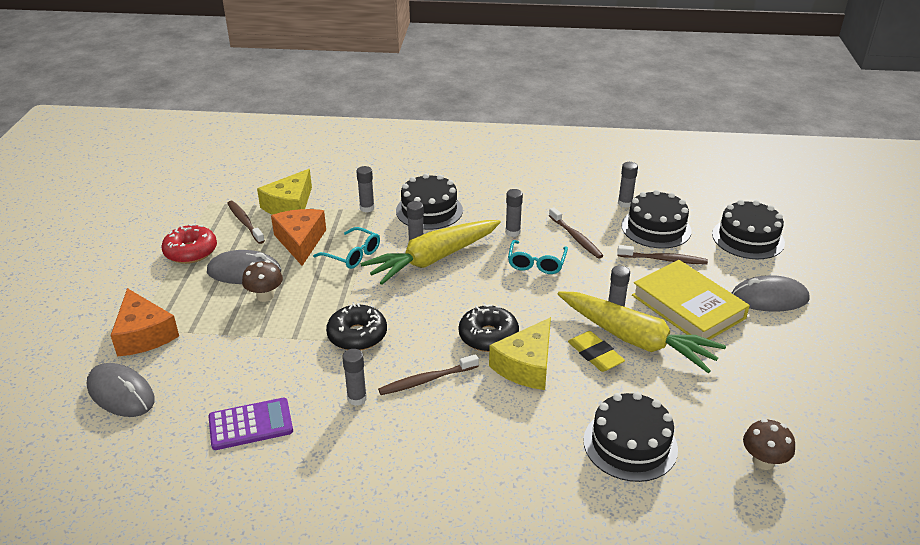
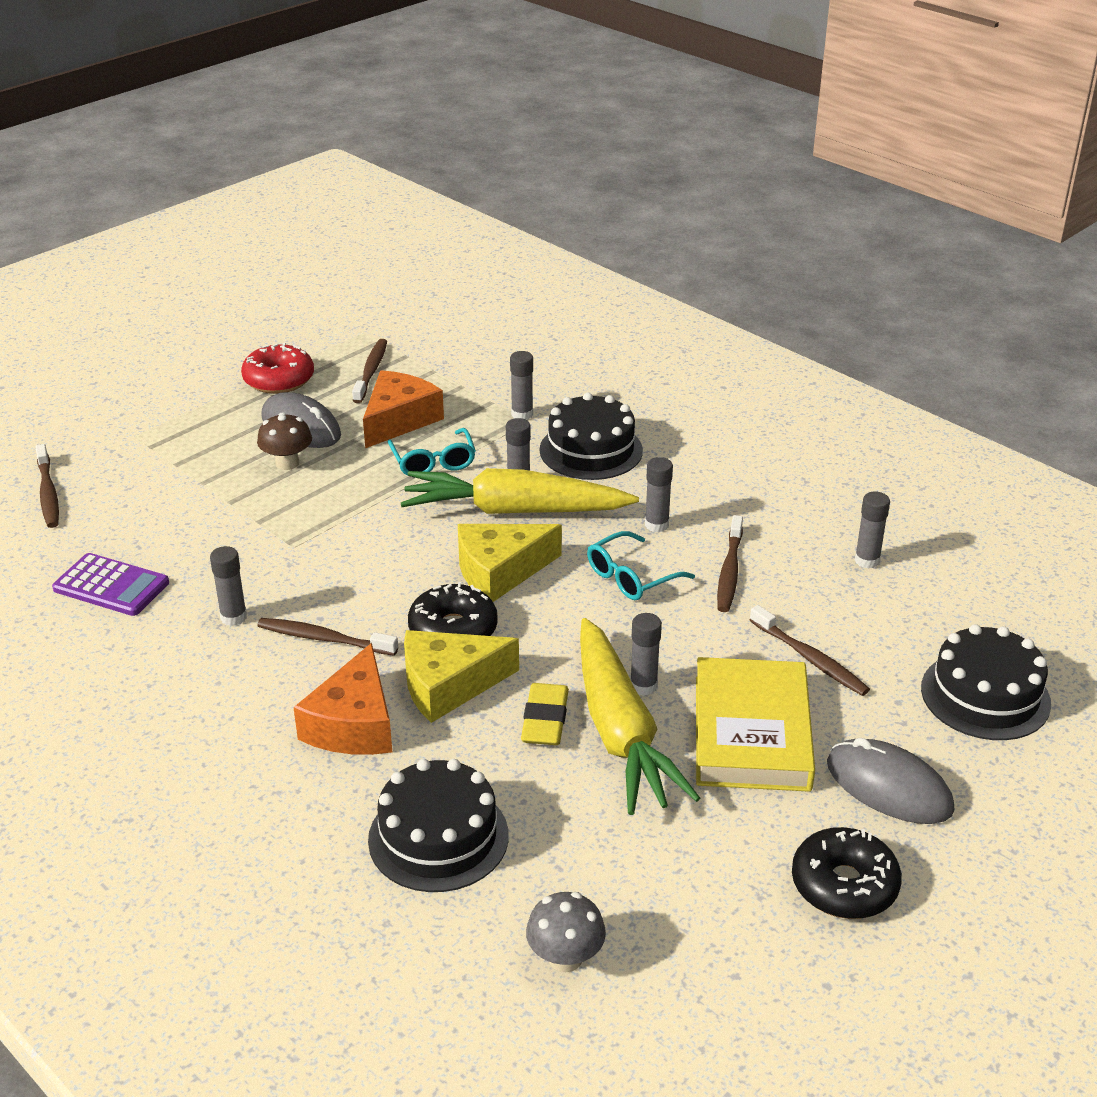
camera: 40 degrees right, 0 degrees up
grey mouse [87,363,155,417] -> brown toothbrush [36,444,59,528]
orange cheese [110,288,179,356] -> orange cheese moved to [293,643,392,755]
yellow cheese [257,169,312,215] -> yellow cheese moved to [458,524,562,602]
black donut [326,303,387,351] -> black donut moved to [792,827,902,919]
black cake [621,190,692,249] -> none
brown mushroom [743,419,795,470] -> grey mushroom [526,892,606,972]

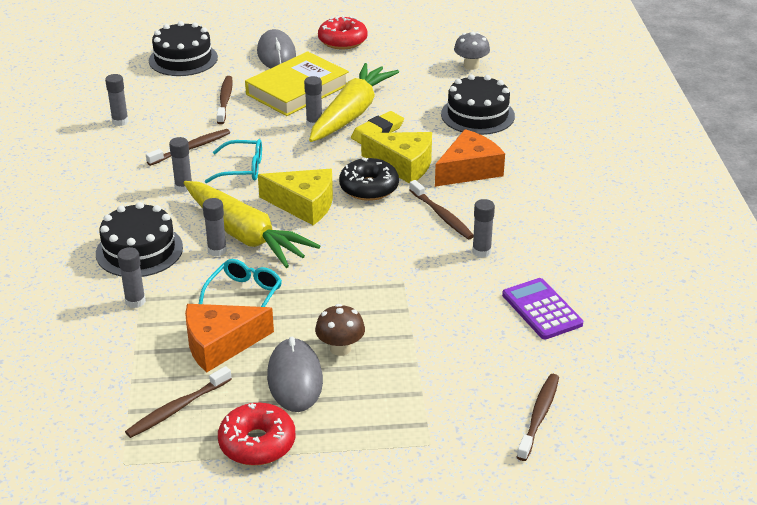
camera: 140 degrees left, 0 degrees up
black donut [792,827,902,919] -> red donut [318,15,367,49]

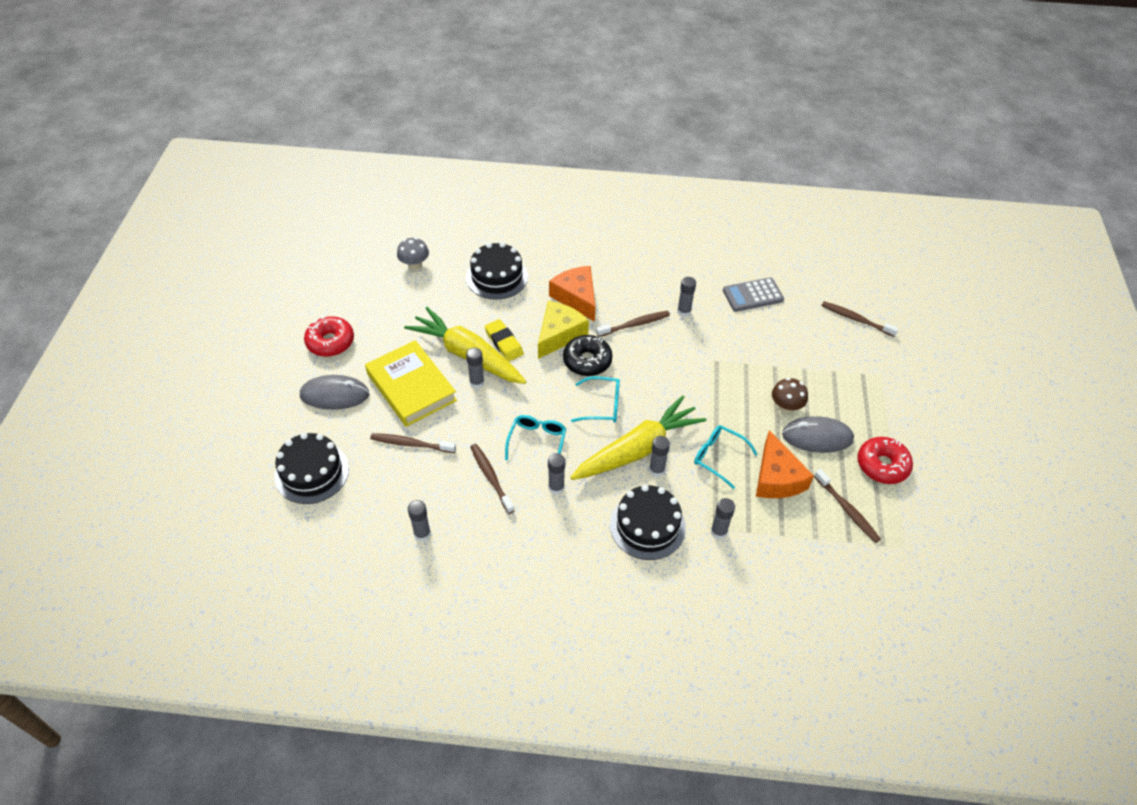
camera: 80 degrees left, 15 degrees up
yellow cheese [258,169,333,225] -> turquoise glasses [571,376,620,422]
purple calculator [502,278,583,339] -> grey calculator [723,277,784,312]

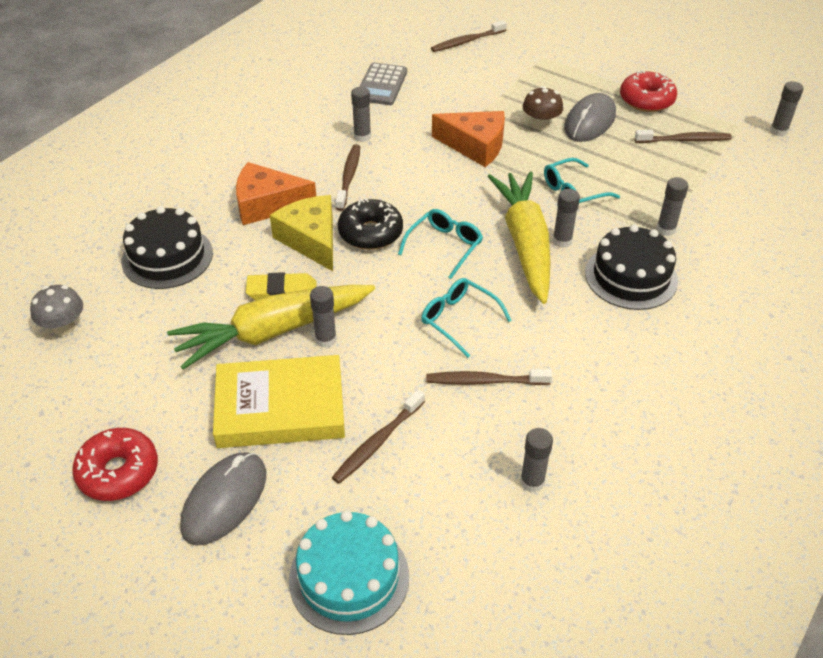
camera: 60 degrees left, 5 degrees down
black cake [274,433,349,504] -> turquoise cake [289,510,409,635]
grey glue stick [548,453,565,495] -> grey glue stick moved to [770,81,804,136]
orange cheese [756,430,814,498] -> orange cheese moved to [432,111,505,167]

